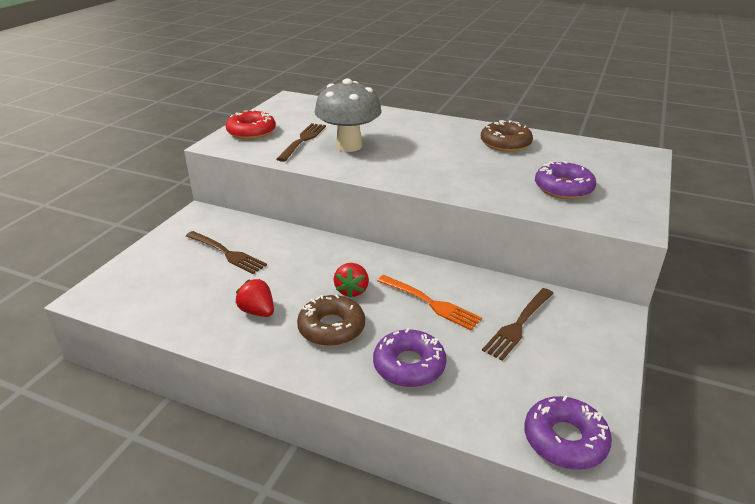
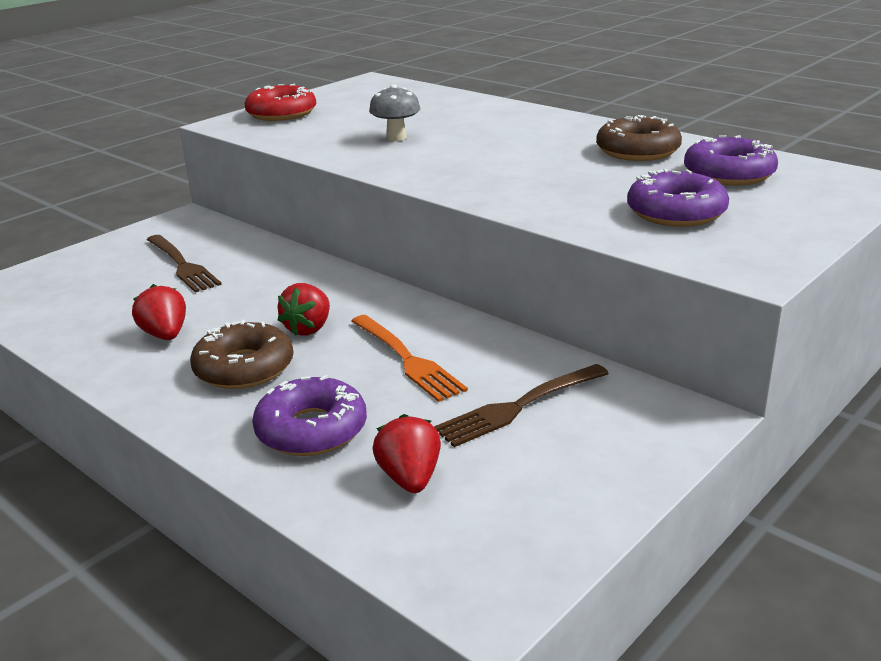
camera: 20 degrees right, 5 degrees down
brown fork [277,123,326,162] -> none
grey mushroom [315,78,382,152] -> grey mushroom [369,84,420,141], size x0.52
purple donut [524,396,612,470] -> purple donut moved to [684,135,778,186]
none -> red strawberry [372,414,441,493]

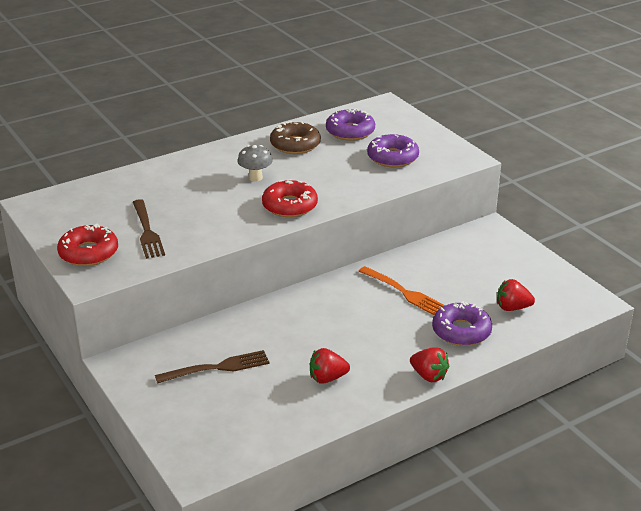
camera: 75 degrees left, 5 degrees up
brown donut [190,320,294,389] -> none
red strawberry [278,283,330,336] -> red strawberry moved to [410,347,450,382]
orange fork [351,315,468,402] -> orange fork turned 60 degrees clockwise [359,266,446,315]
grey mushroom [369,84,420,141] -> grey mushroom moved to [237,145,273,182]
brown fork [434,364,609,447] -> brown fork moved to [133,199,165,259]
none -> red donut [262,179,318,217]

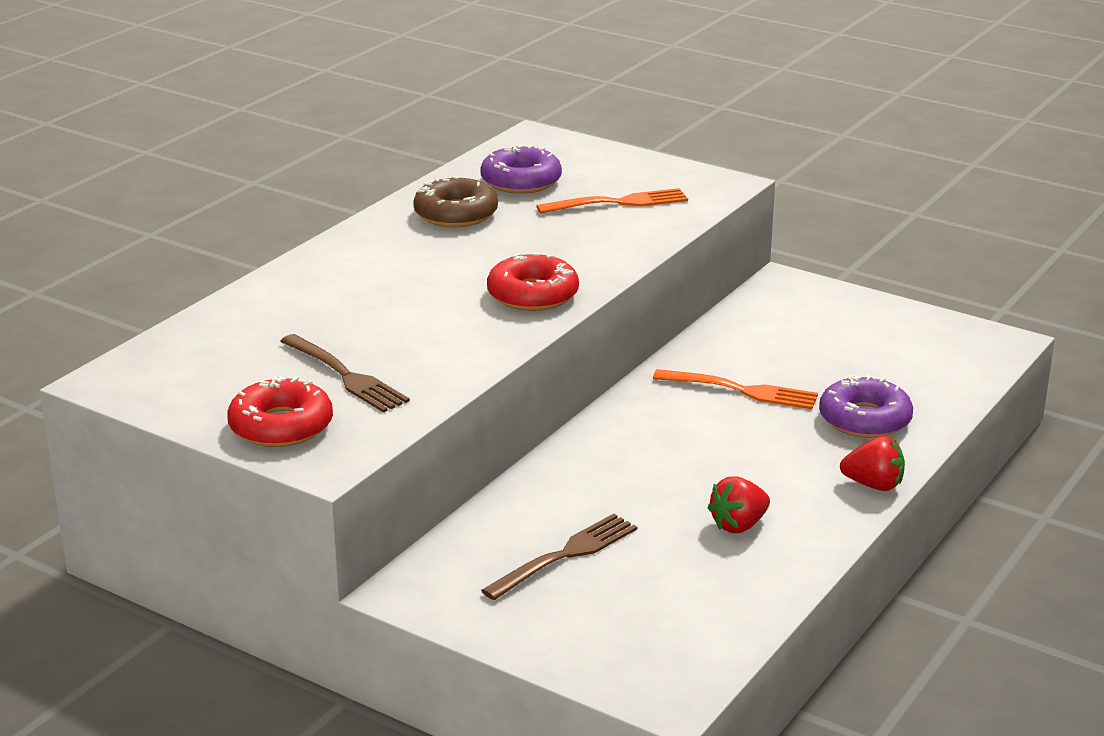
camera: 25 degrees left, 5 degrees down
grey mushroom [237,145,273,182] -> none
purple donut [367,134,419,167] -> orange fork [537,188,688,214]
red strawberry [497,279,535,311] -> none

